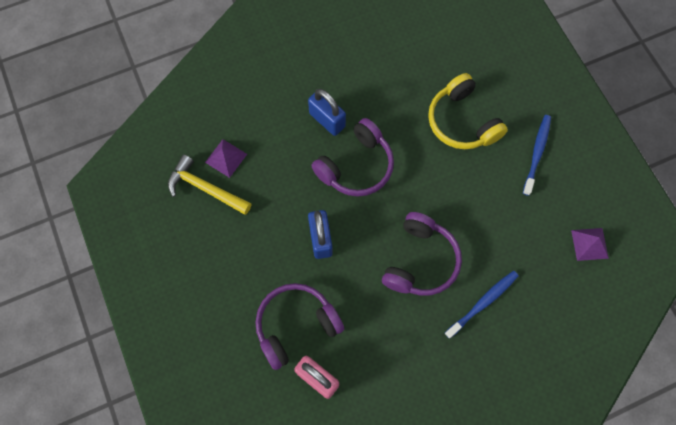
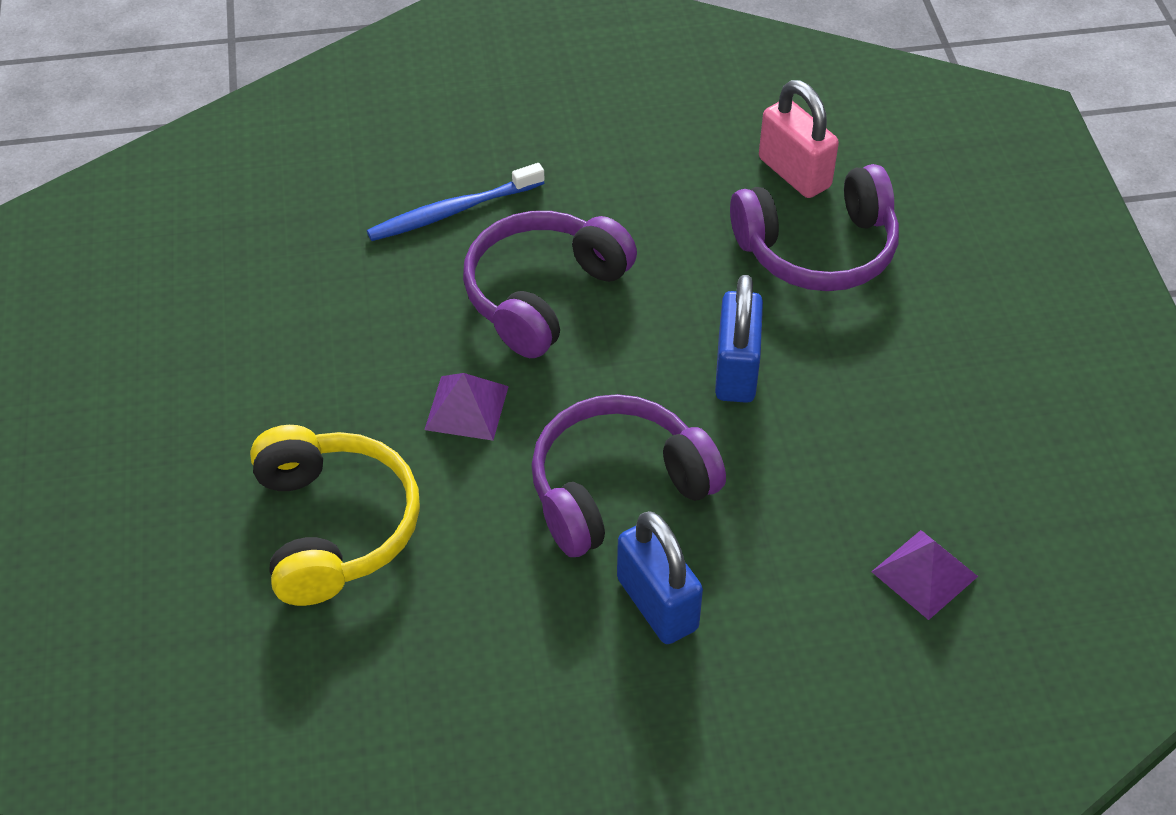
camera: 165 degrees left, 20 degrees down
yellow hammer [168,155,251,215] -> none
blue toothbrush [523,115,551,196] -> none
purple pyramid [571,228,609,261] -> purple pyramid moved to [424,373,509,441]

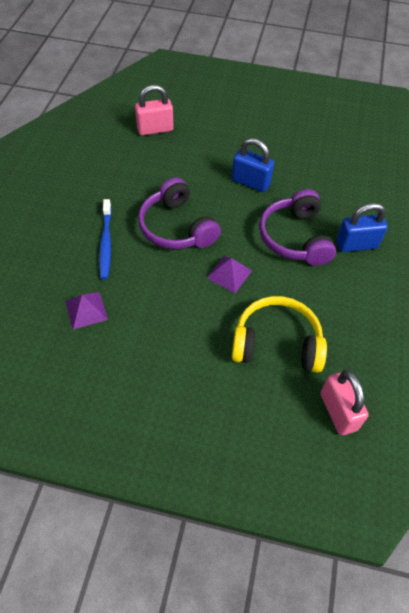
camera: 70 degrees left, 5 degrees up
purple headphones [730,164,899,291] -> none
purple pyramid [871,530,978,620] -> purple pyramid moved to [65,292,108,330]
none -> pink padlock [320,370,369,435]

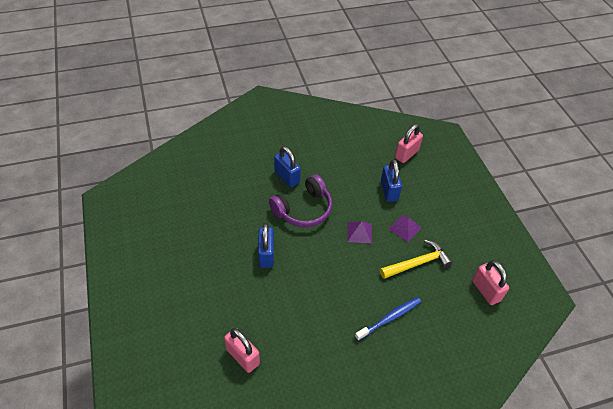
camera: 120 degrees left, 5 degrees down
purple pyramid [65,292,108,330] -> purple pyramid moved to [389,215,421,242]
purple headphones [138,177,221,249] -> none
yellow headphones [232,296,327,373] -> blue padlock [381,159,402,202]
none -> yellow hammer [380,240,453,279]
none -> pink padlock [472,260,509,305]

